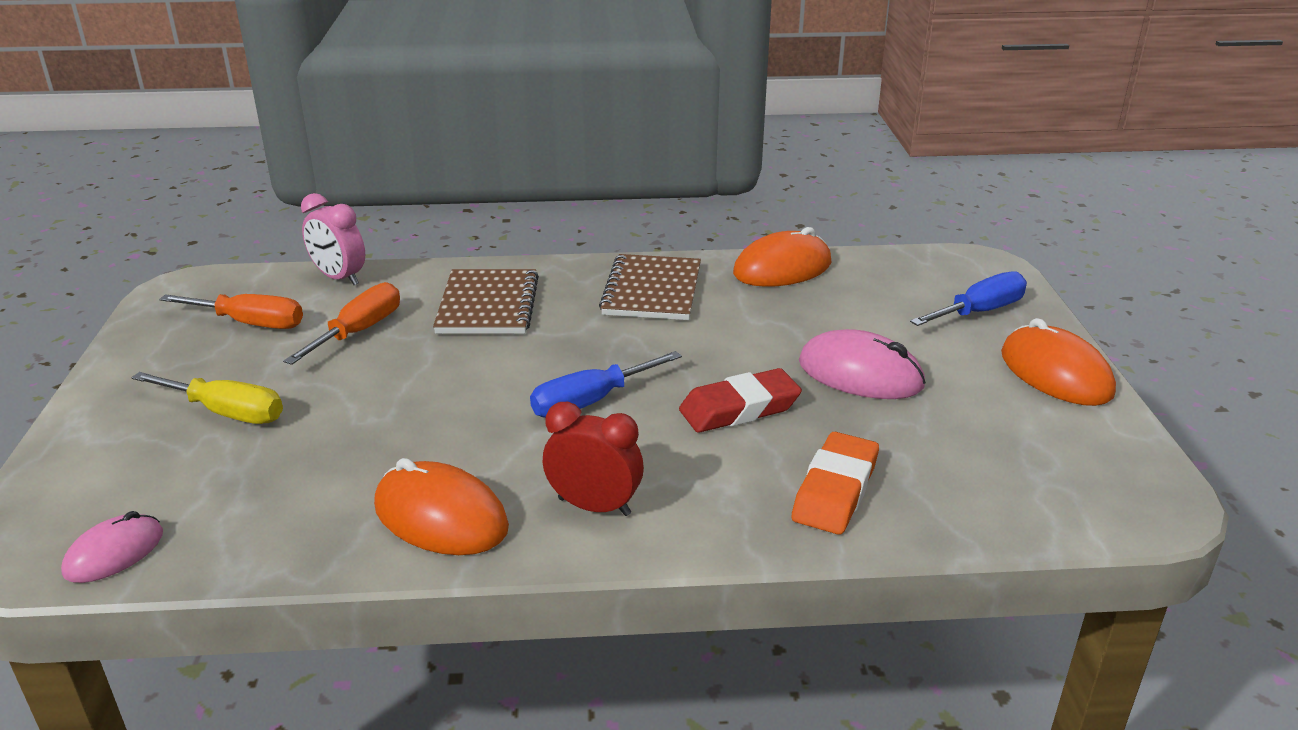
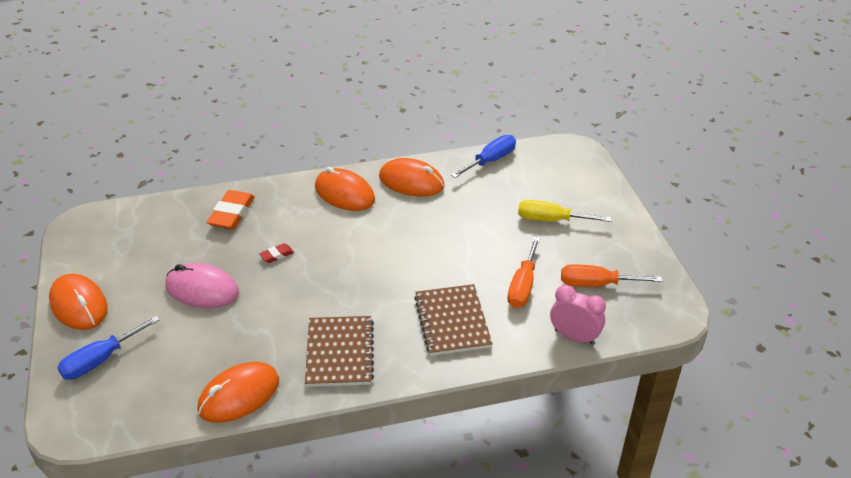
camera: 170 degrees right, 10 degrees up
pink mouse [61,511,163,583] -> none
blue screwdriver [530,351,682,418] -> blue screwdriver moved to [451,135,516,178]
red clock [543,402,644,516] -> orange mouse [315,167,375,211]
red eraser [679,368,802,433] -> red eraser [259,243,294,263], size x0.50

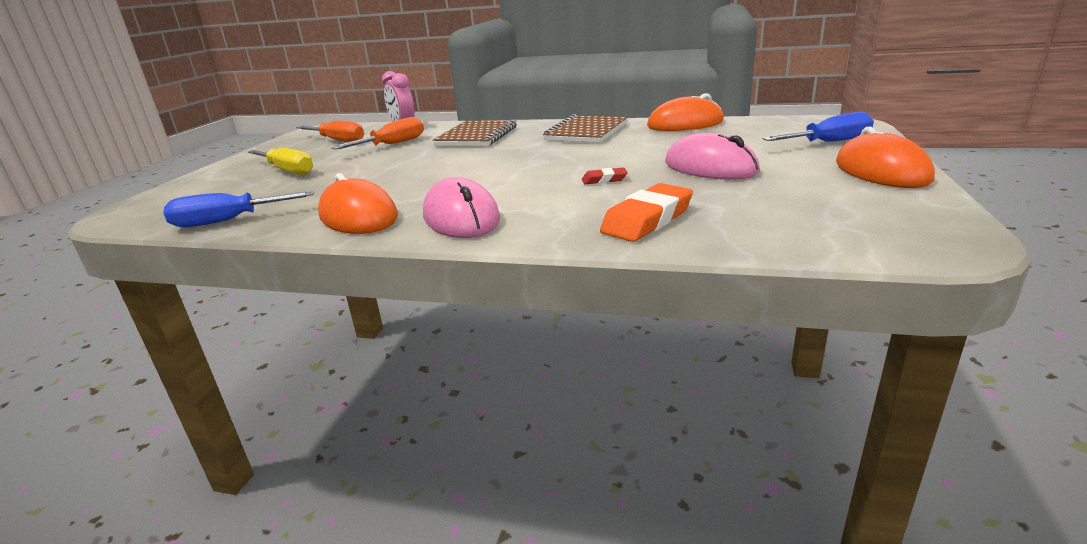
camera: 150 degrees left, 15 degrees down
orange mouse [315,167,375,211] -> pink mouse [423,177,500,238]

